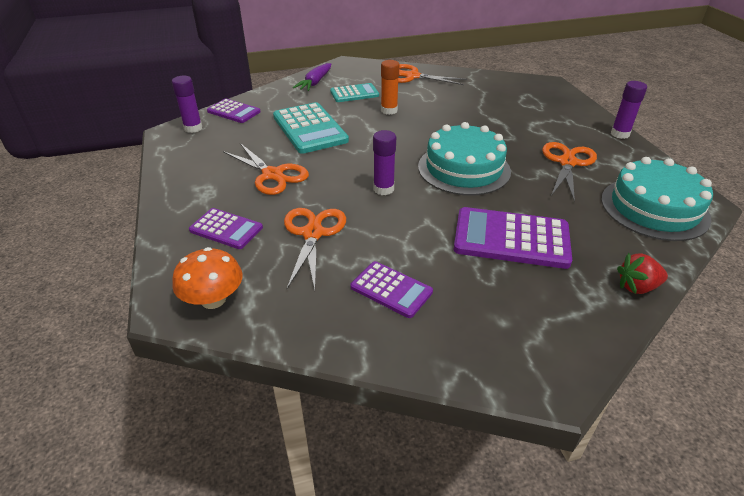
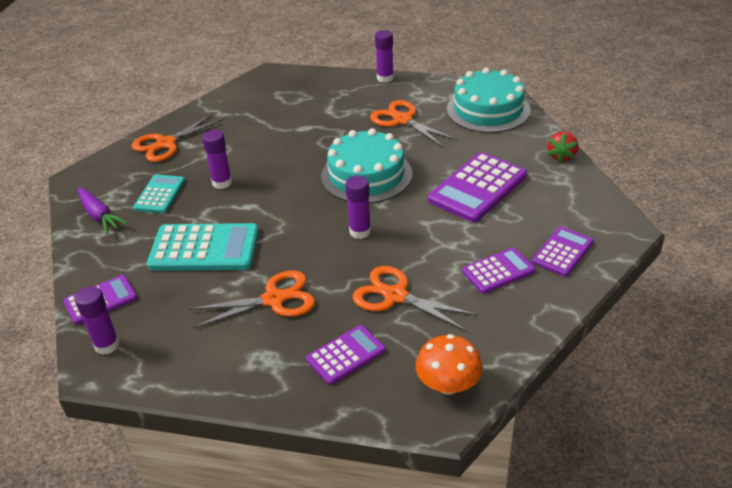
camera: 60 degrees left, 0 degrees up
orange glue stick [381,60,400,115] -> purple glue stick [202,130,232,189]
none -> purple calculator [532,227,594,277]

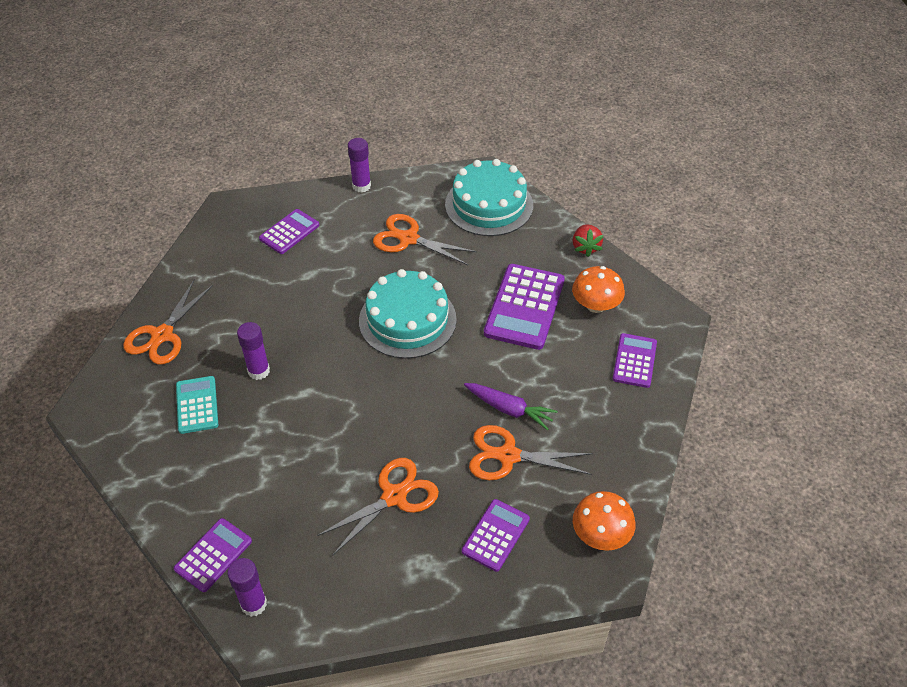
camera: 25 degrees left, 10 degrees up
purple carrot [78,187,128,234] -> purple carrot moved to [464,383,558,430]
turquoise calculator [147,223,259,271] -> none
purple glue stick [345,176,371,239] -> none
purple calculator [462,247,536,294] -> purple calculator moved to [259,209,319,254]
none -> orange mushroom [572,266,625,313]

